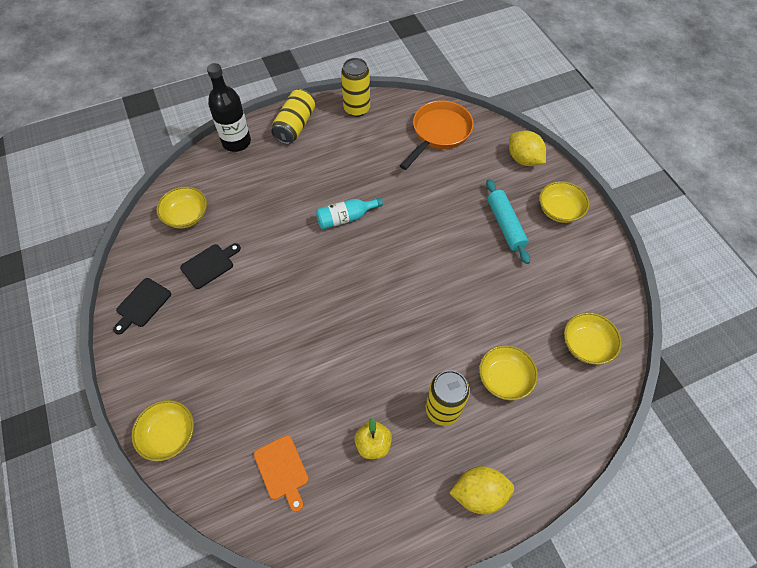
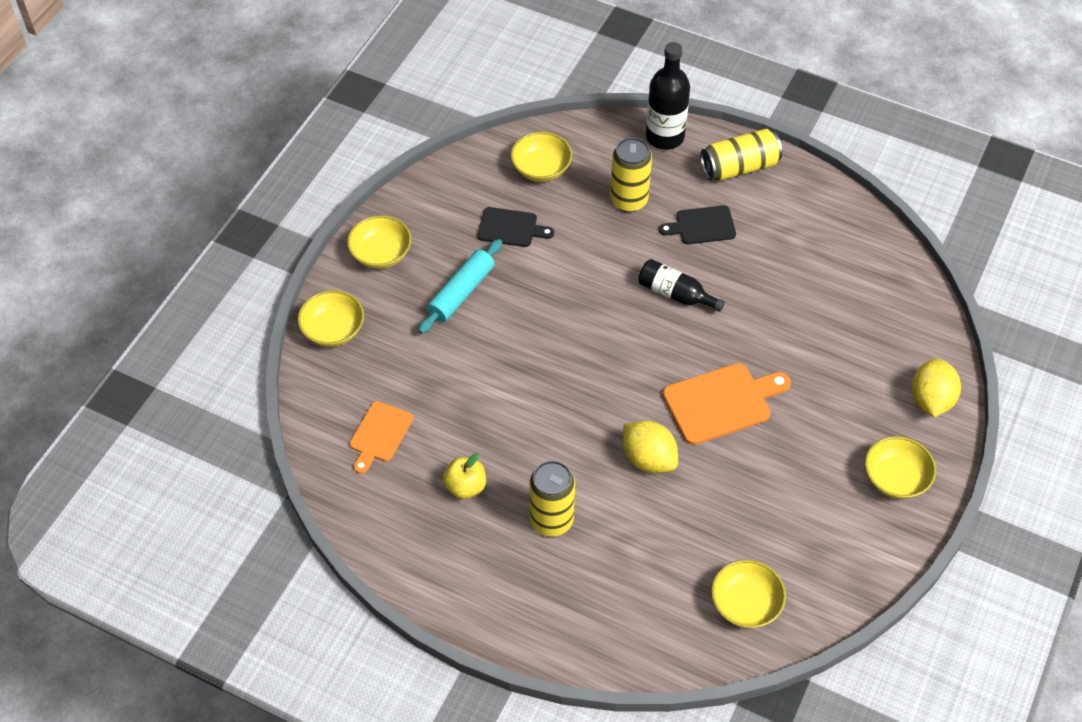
camera: 50 degrees right, 5 degrees down
black cutting board [113,278,171,335] -> black cutting board moved to [659,205,736,244]
turquoise bottle [316,198,383,230] -> black bottle [638,259,725,312]
yellow can [341,58,370,117] -> yellow can moved to [610,137,652,212]
orange pan [400,100,474,170] -> none
yellow lemon [449,466,514,514] -> yellow lemon moved to [623,421,678,473]
yellow bowl [479,345,538,401] -> yellow bowl moved to [347,215,412,269]
turquoise rolling pin [486,179,530,264] -> turquoise rolling pin moved to [418,239,502,334]
none -> orange cutting board [663,363,791,445]

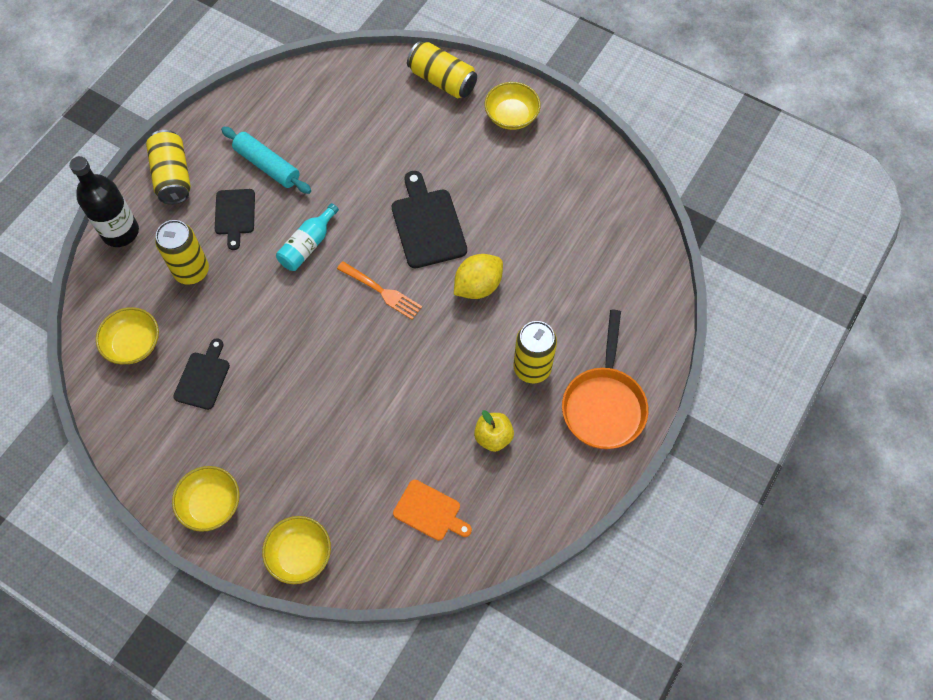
camera: 85 degrees left, 10 degrees up
turquoise rolling pin [418,239,502,334] -> turquoise rolling pin moved to [221,127,311,194]
black bottle [638,259,725,312] -> turquoise bottle [276,203,339,271]
orange cutting board [663,363,791,445] -> black cutting board [392,171,467,268]
yellow bowl [711,560,786,628] -> none
yellow lemon [911,358,961,417] -> yellow can [407,41,477,98]
none -> orange fork [337,261,422,320]
none -> orange pan [562,310,648,449]

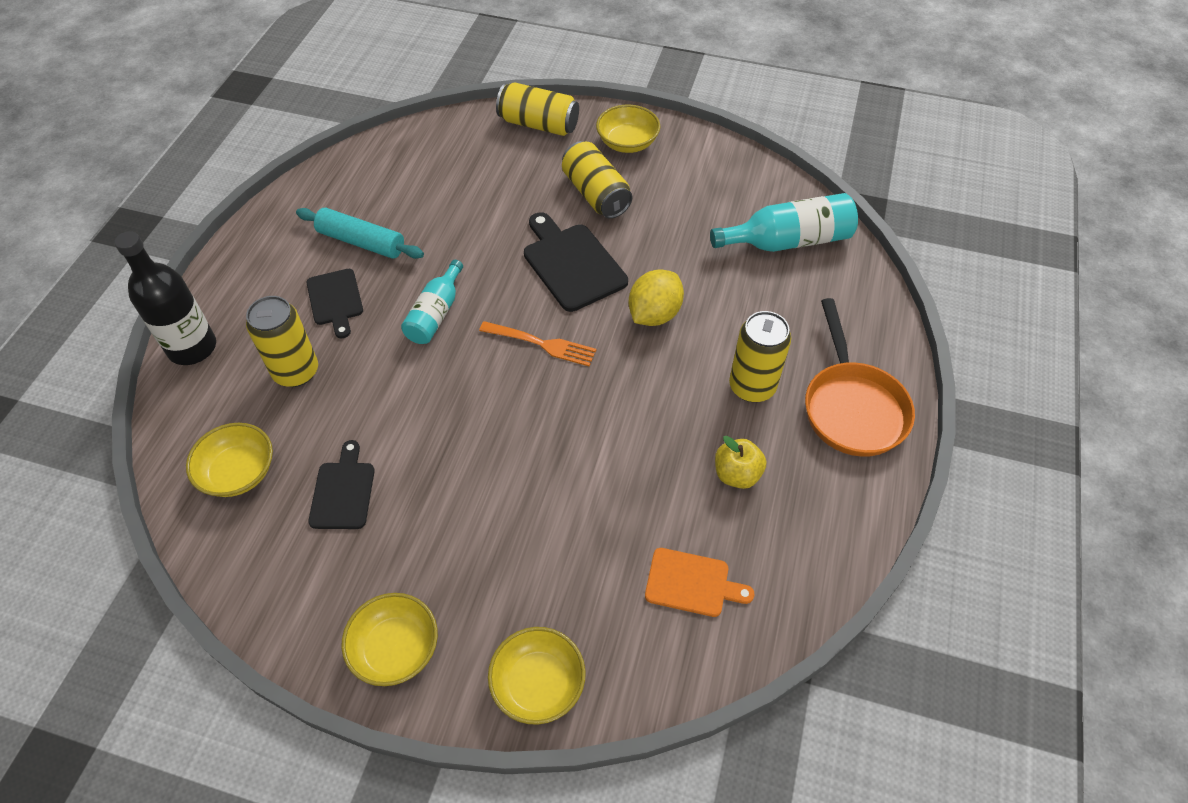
camera: 15 degrees left, 10 degrees down
yellow can [146,130,191,205] -> yellow can moved to [562,141,632,219]
none -> turquoise bottle [710,193,858,252]

